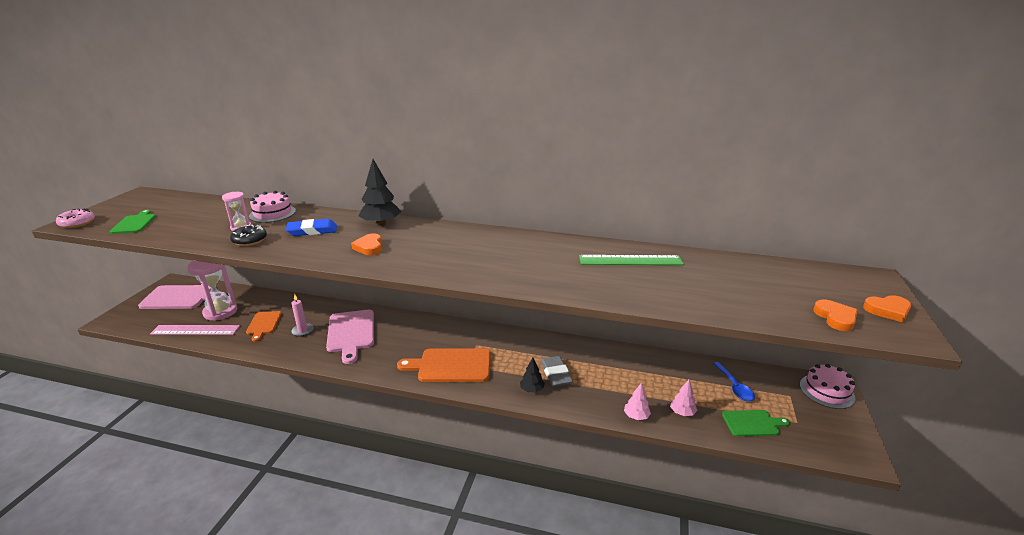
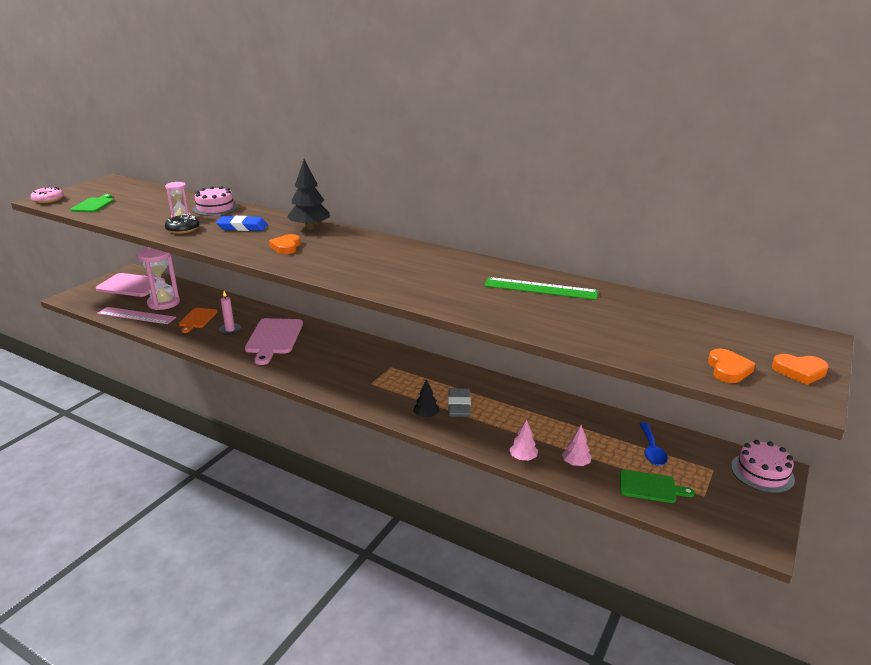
camera: 15 degrees right, 0 degrees up
orange cutting board [397,348,491,382] -> none

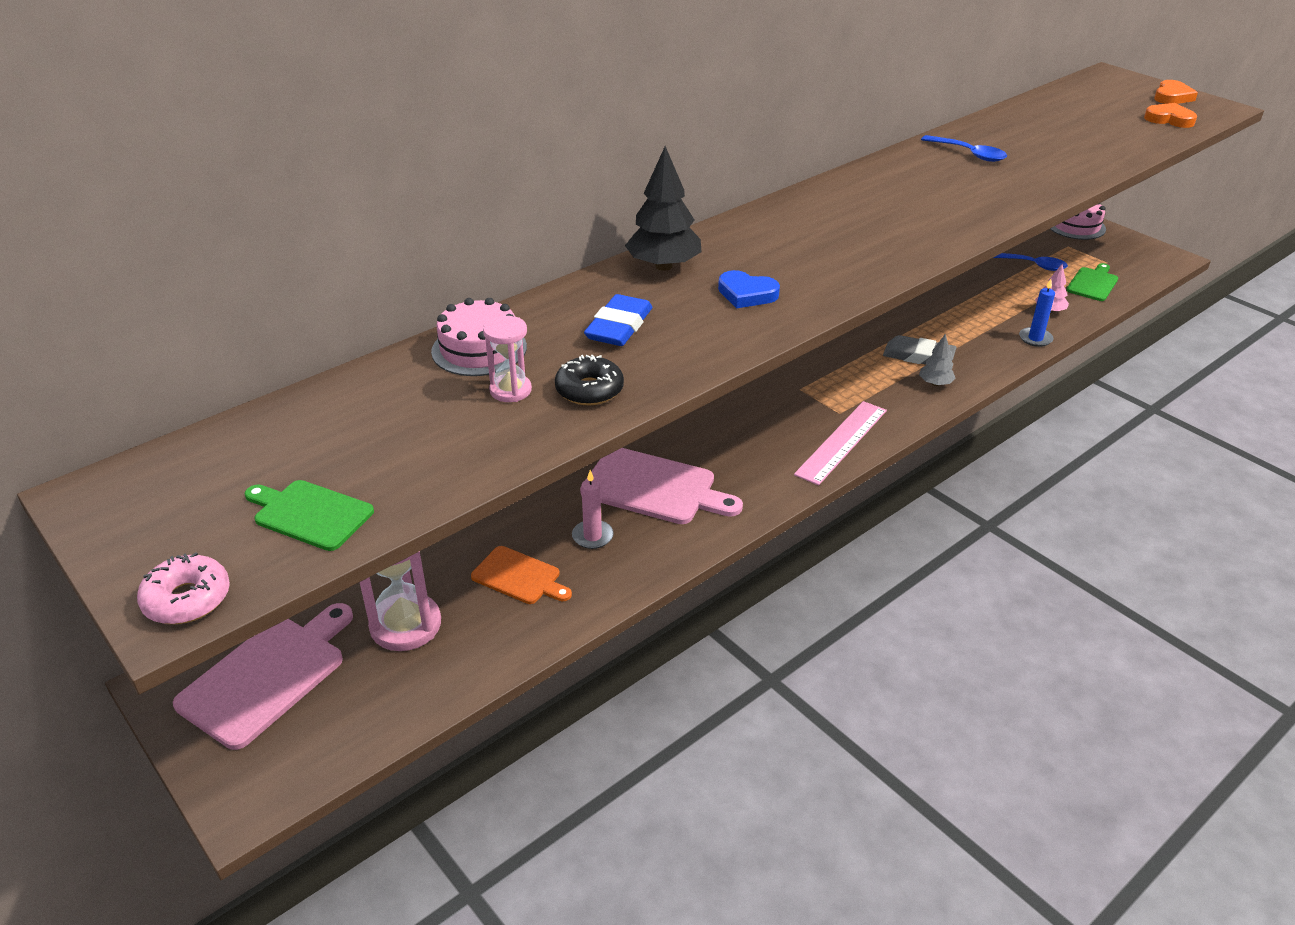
camera: 70 degrees left, 10 degrees up
pink ruler [97,307,176,324] -> pink ruler moved to [794,401,887,485]
orange heart [269,234,301,254] -> blue heart [718,270,780,309]
black tree [413,379,440,418] -> grey tree [919,334,956,386]
green ruler [484,277,598,300] -> blue spoon [921,135,1007,162]
pink tree [509,419,538,460] -> blue candle [1019,279,1055,347]

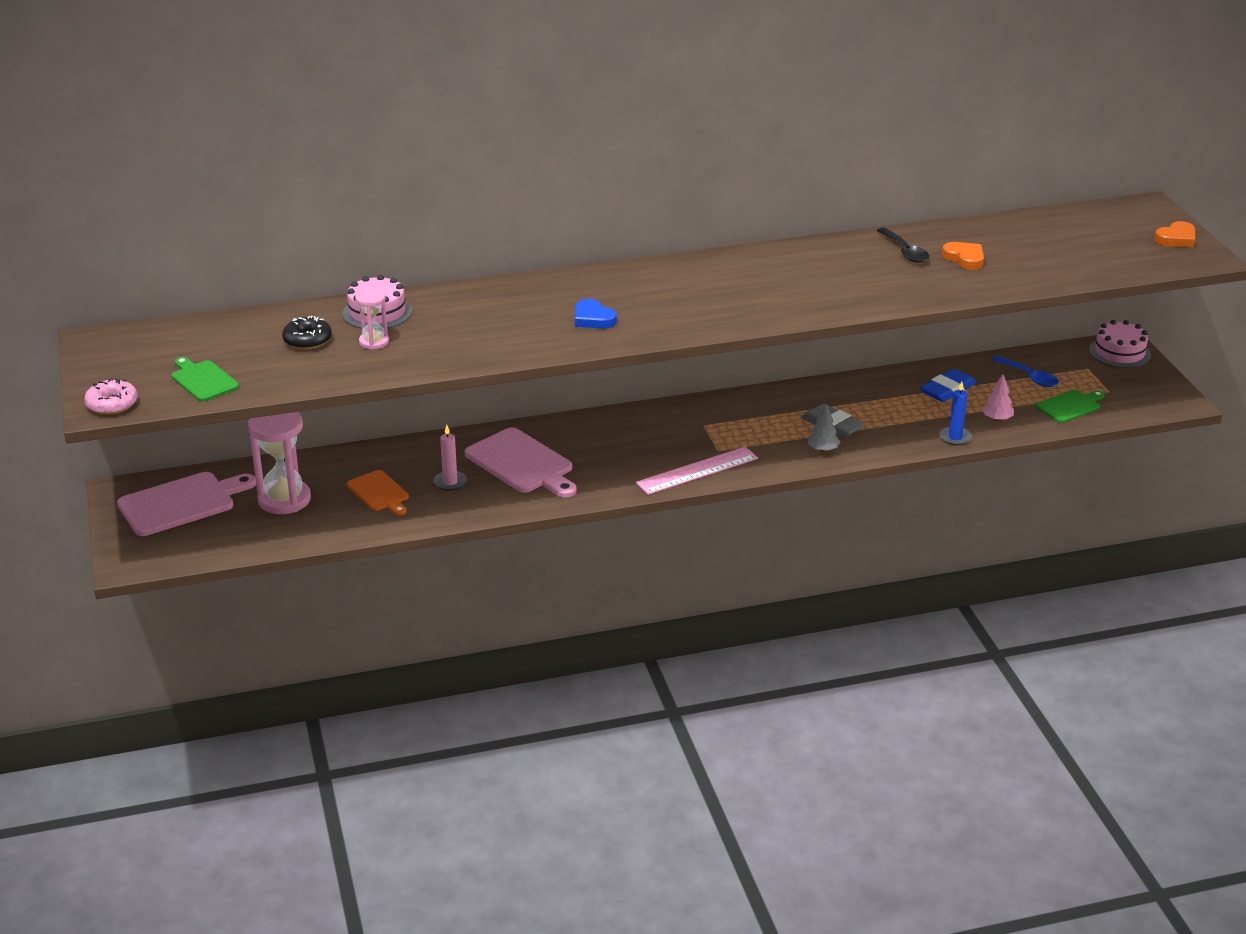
camera: 25 degrees right, 5 degrees down
black donut [555,355,624,405] -> black donut moved to [282,316,332,350]
blue eraser [584,294,652,346] -> blue eraser moved to [920,369,976,402]
black tree [625,146,702,271] -> none
blue spoon [921,135,1007,162] -> black spoon [877,228,929,263]
orange heart [1144,103,1197,128] -> orange heart moved to [942,242,984,270]

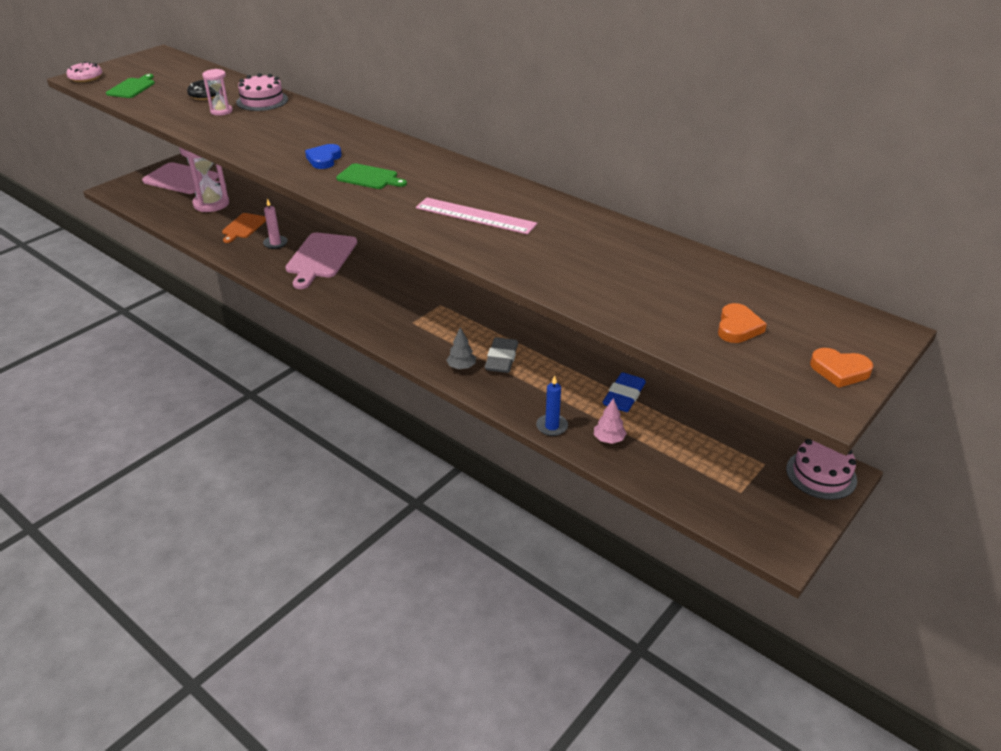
camera: 55 degrees right, 5 degrees up
pink ruler [636,447,758,495] -> pink ruler moved to [416,198,537,234]
black spoon [877,228,929,263] -> none
blue eraser [920,369,976,402] -> blue eraser turned 75 degrees counterclockwise [602,372,646,412]
orange heart [942,242,984,270] -> orange heart moved to [718,303,767,343]
blue spoon [991,356,1059,387] -> none
green cutting board [1036,390,1105,423] -> green cutting board moved to [336,163,407,189]

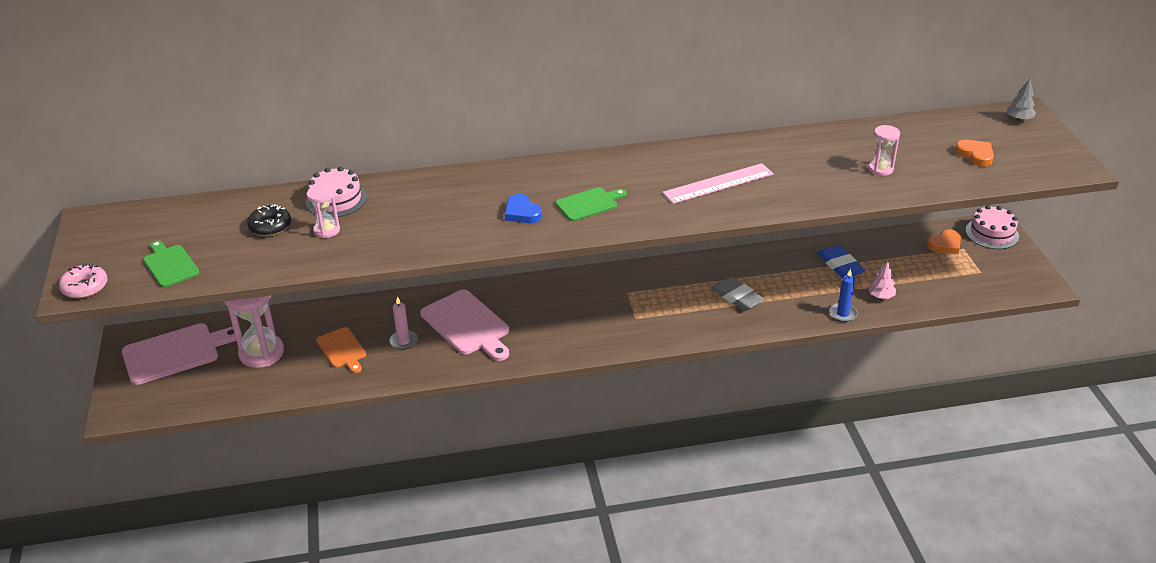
camera: 50 degrees left, 0 degrees up
grey tree [446,327,476,369] -> grey tree moved to [1007,79,1036,121]
orange heart [810,348,873,388] -> orange heart moved to [927,229,961,254]
none -> pink hourglass [869,125,900,176]

